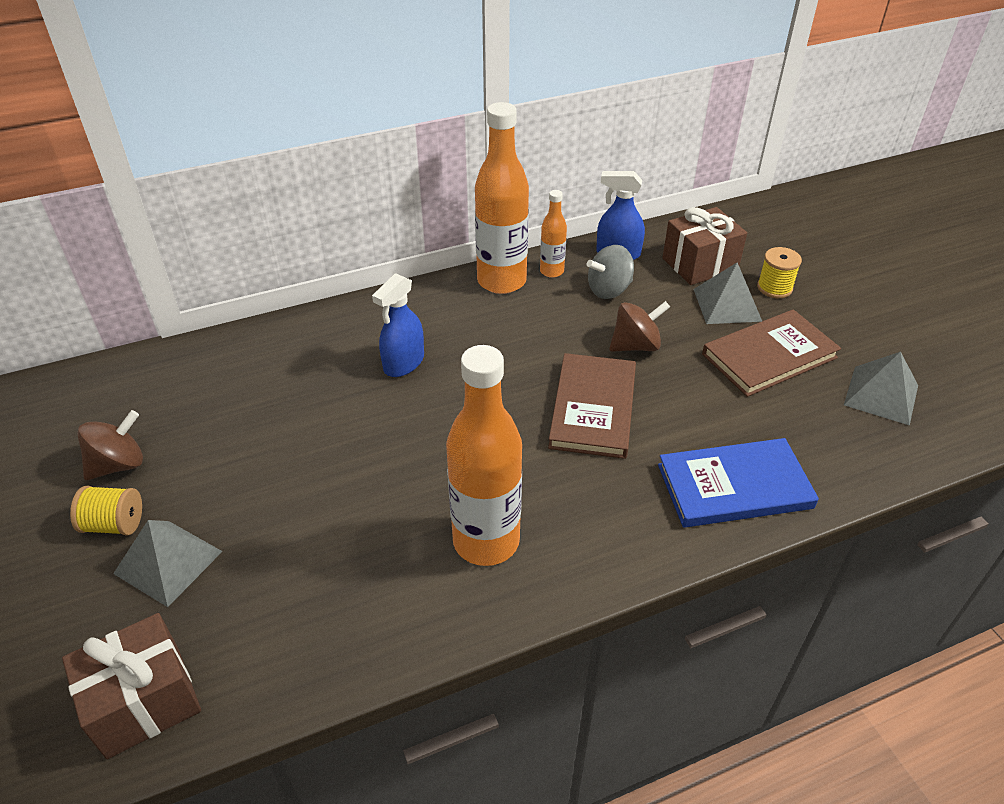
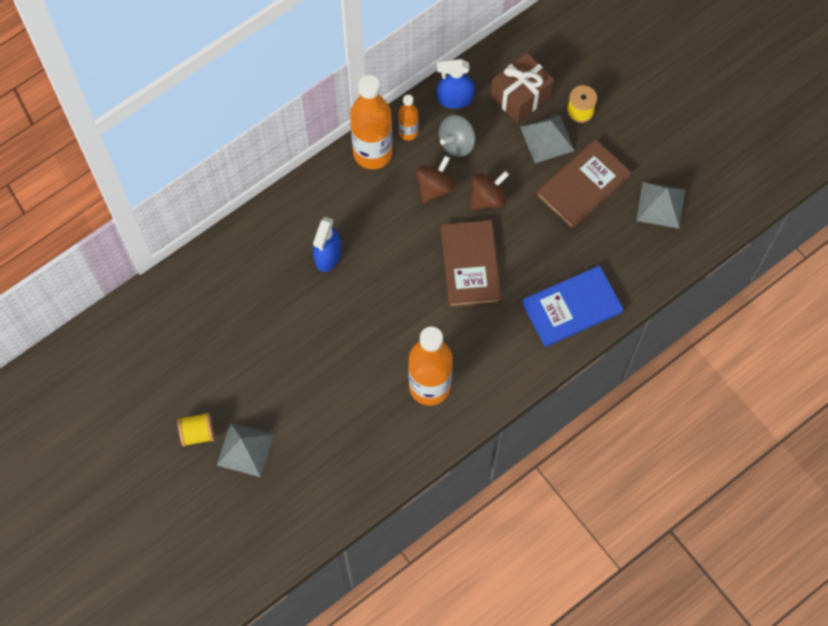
camera: 15 degrees left, 25 degrees up
brown gift [62,613,201,759] -> none
brown spinning top [77,410,143,480] -> brown spinning top moved to [416,156,455,203]

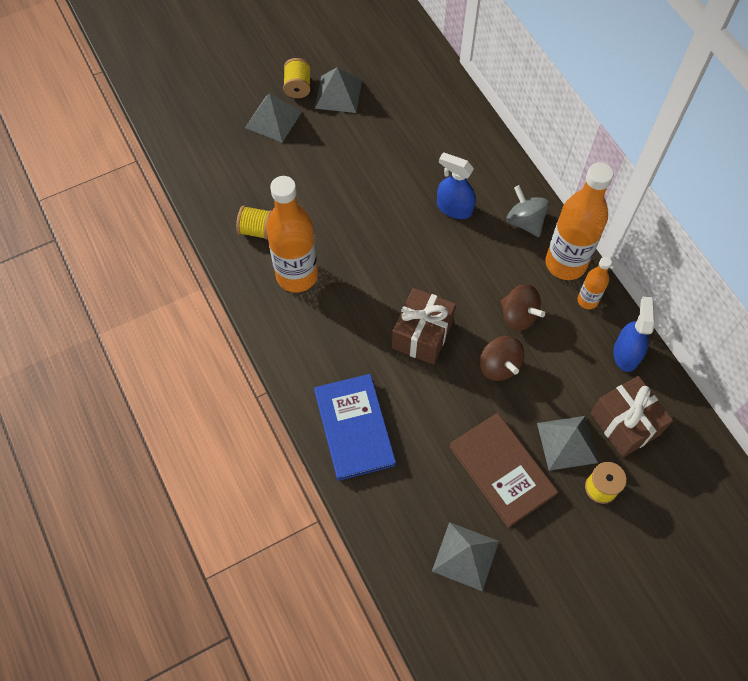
camera: 100 degrees right, 5 degrees down
grey spinning top [439,115,475,157] -> grey spinning top moved to [506,185,549,237]
brown book [441,220,502,307] -> brown gift [392,288,456,365]
none -> yellow spool [236,205,272,240]
none -> grey pyramid [315,67,362,113]

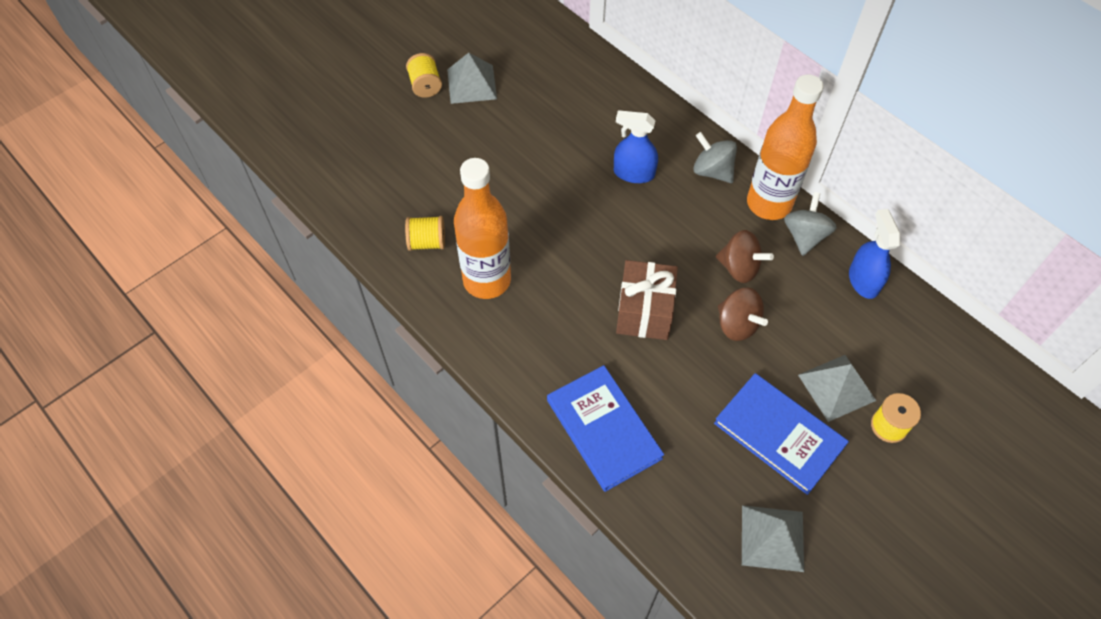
camera: 15 degrees left, 5 degrees down
grey pyramid [245,93,302,143] -> none
brown book [449,413,558,528] -> blue book [714,373,849,495]
orange bottle [577,257,612,309] -> grey spinning top [784,192,837,256]
brown gift [590,376,673,457] -> none

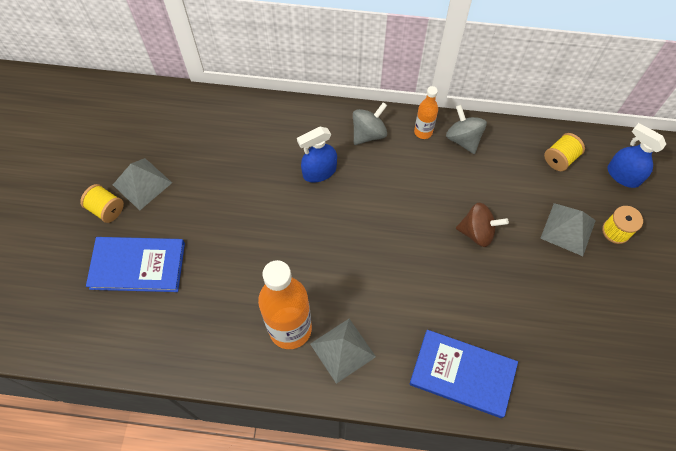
camera: 40 degrees left, 5 degrees up
yellow spool [405,216,445,251] -> yellow spool moved to [544,133,585,171]
brown gift [616,260,678,340] -> none
grey spinning top [693,132,737,183] -> grey spinning top turned 135 degrees clockwise [353,102,387,145]
blue book [714,373,849,495] -> blue book moved to [86,237,185,292]
brown spinning top [716,230,774,283] -> none
grey pyramid [742,505,804,572] -> grey pyramid moved to [310,319,376,384]
orange bottle [747,74,823,220] -> orange bottle [414,86,438,139], size x0.50
blue spray bottle [849,209,900,299] -> blue spray bottle moved to [607,123,666,188]

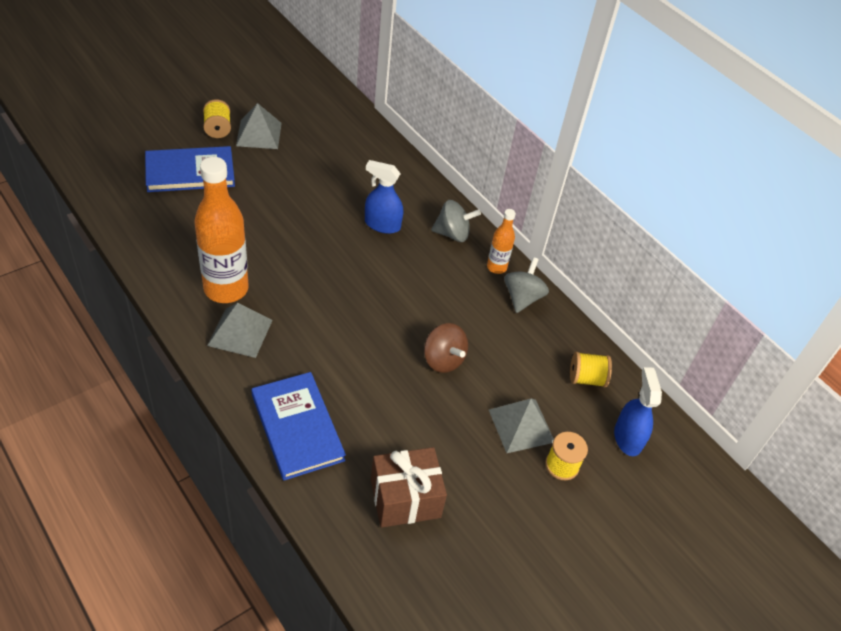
camera: 40 degrees right, 15 degrees down
blue book [86,237,185,292] -> blue book turned 60 degrees counterclockwise [145,146,235,192]
none -> brown gift [371,447,447,528]

